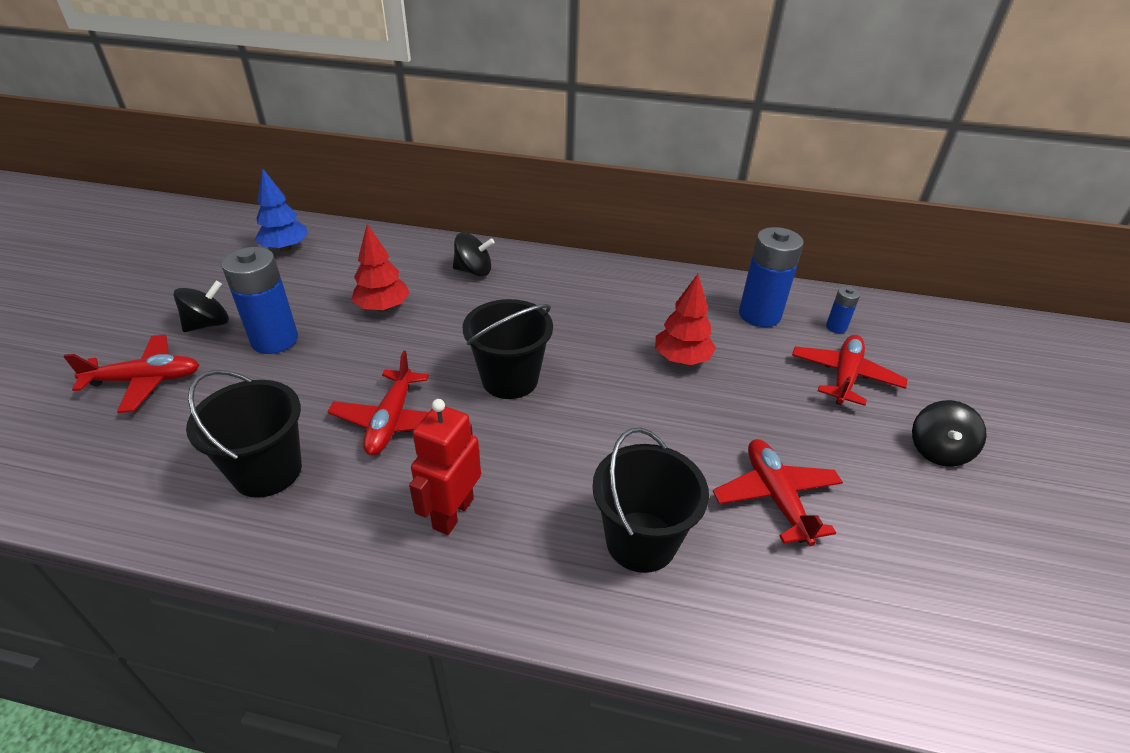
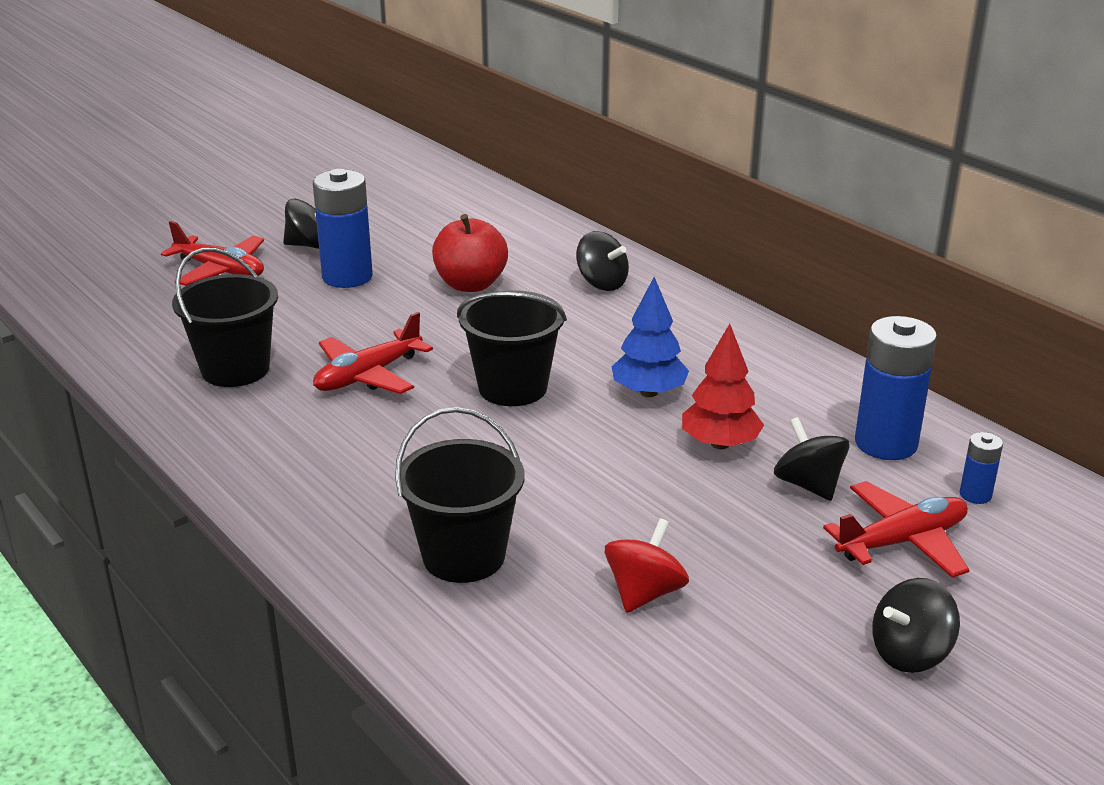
camera: 40 degrees right, 10 degrees down
blue tree [255,168,308,251] -> blue tree moved to [612,277,689,397]
red tree [351,224,410,312] -> red apple [432,214,508,292]
red robot [409,399,481,535] -> none
red plane [713,439,843,546] -> red spinning top [605,518,689,613]
none -> black spinning top [774,417,850,501]

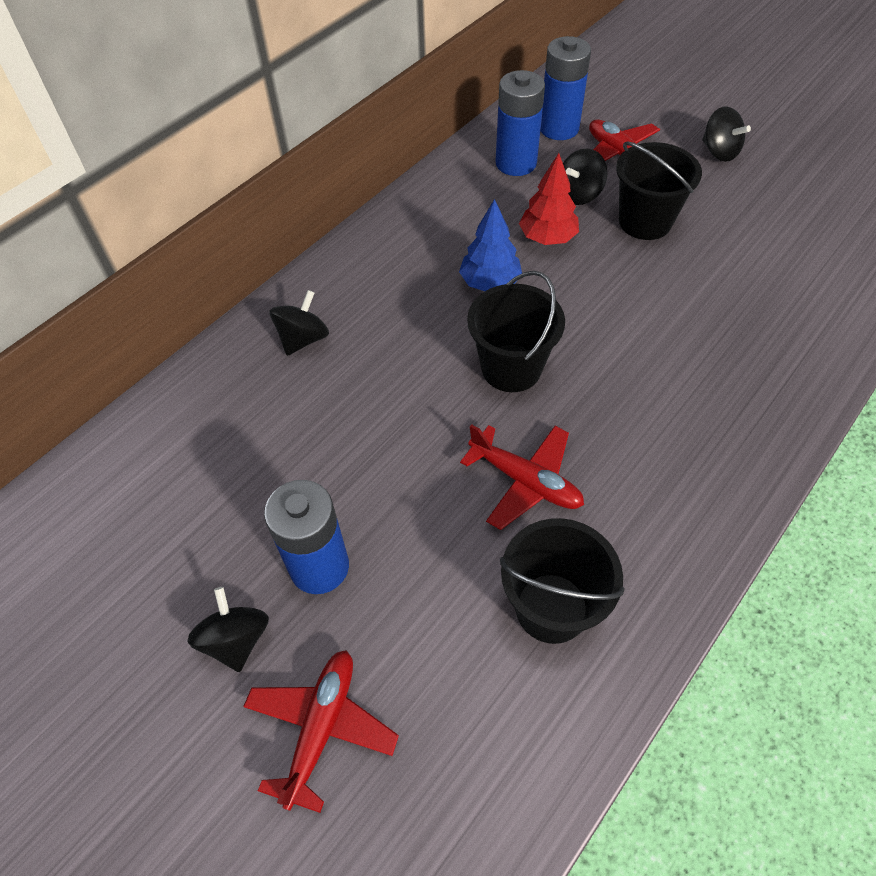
camera: 100 degrees left, 25 degrees up
black bucket [395,407,525,583] -> black bucket moved to [616,141,702,240]
red apple [432,214,508,292] -> none
red spinning top [605,518,689,613] -> none
blue battery [960,432,1003,504] -> blue battery [540,36,591,140], size x2.09

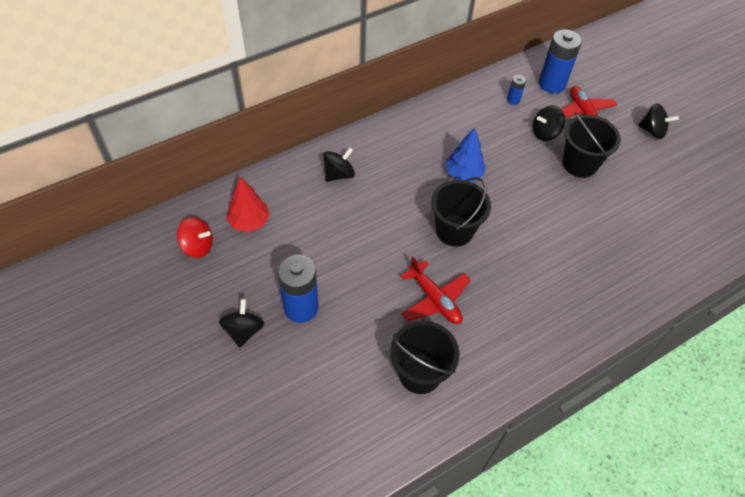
camera: 15 degrees right, 0 degrees up
red plane [243,650,399,813] -> none
blue battery [496,70,545,176] -> blue battery [507,75,526,105], size x0.48
red tree [519,153,579,245] -> red tree moved to [226,177,270,232]
black spinning top [702,106,751,162] -> black spinning top turned 45 degrees counterclockwise [638,103,679,139]
none -> red spinning top [177,217,213,258]

